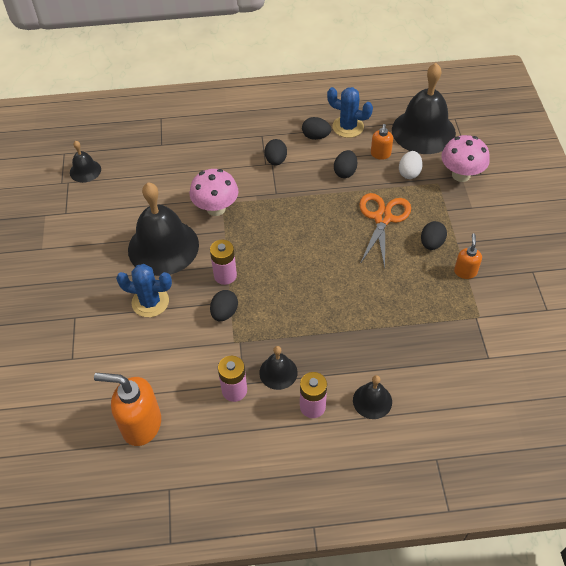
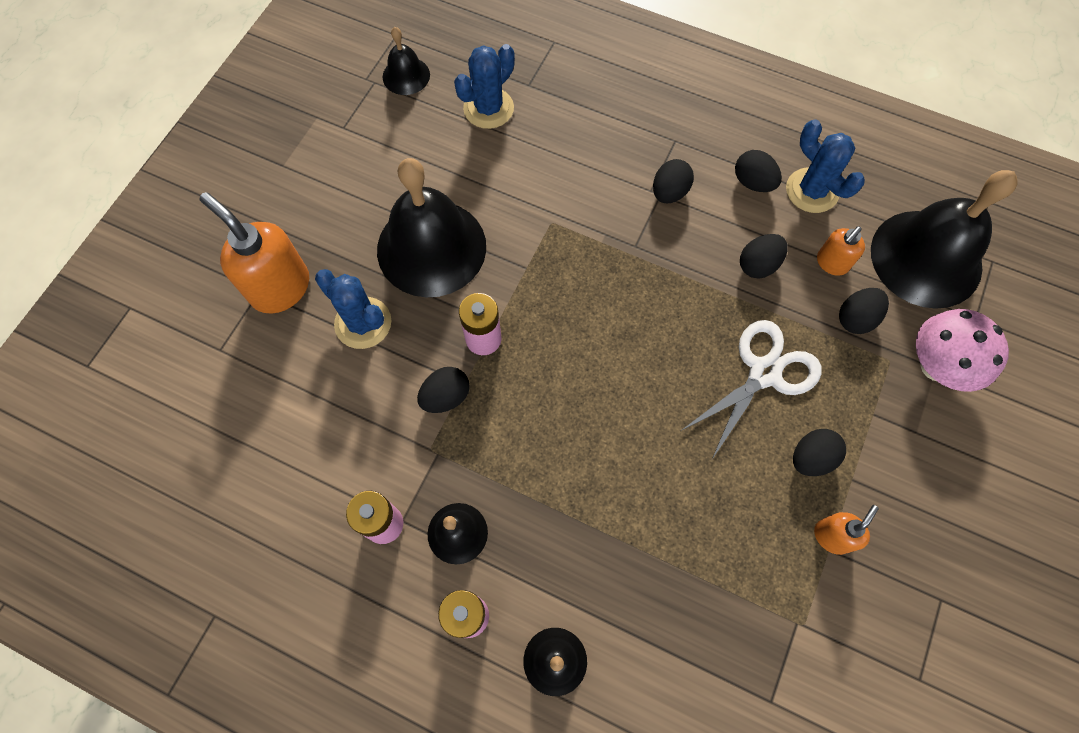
camera: 30 degrees right, 15 degrees up
orange soap dispenser [94,373,161,446] -> orange soap dispenser moved to [200,192,309,313]
pink mushroom [190,169,238,216] -> none
orange scissors [359,193,411,268] -> white scissors [681,320,822,459]
white egg [399,151,423,179] -> black egg [839,288,889,334]
none -> blue cactus [454,44,515,129]

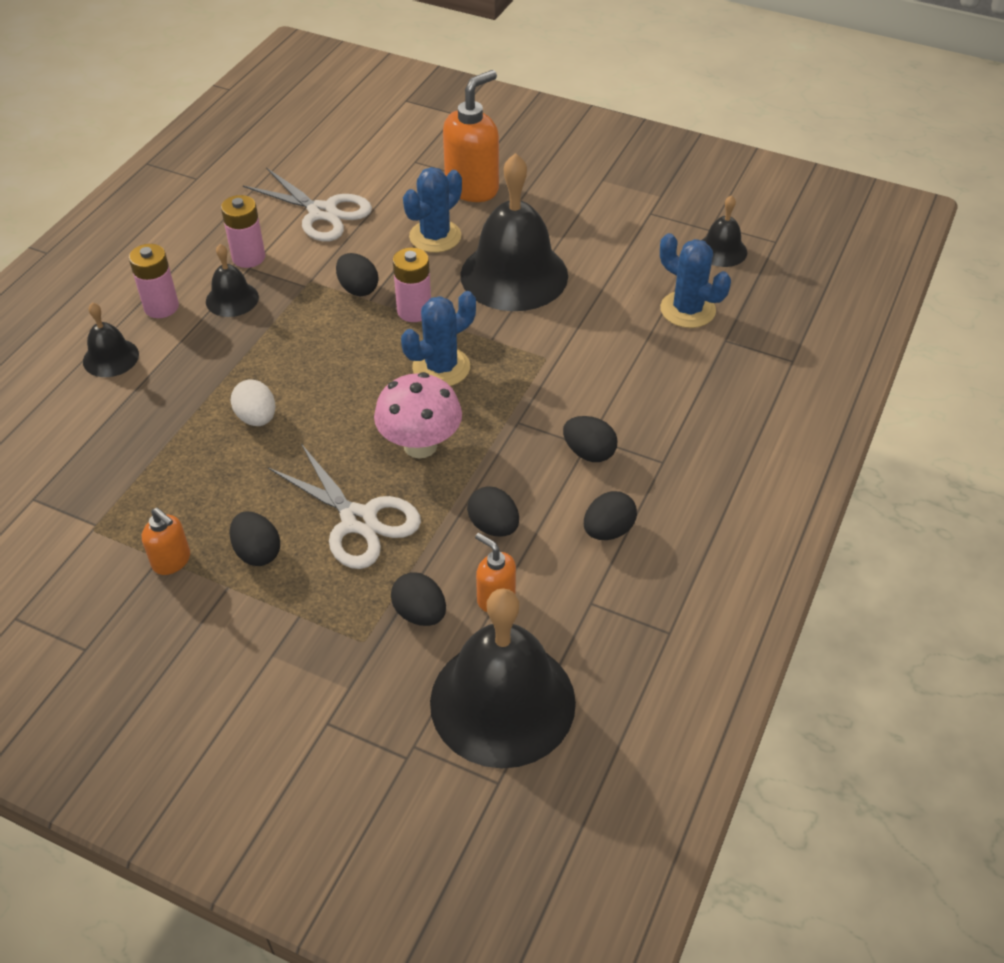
camera: 90 degrees right, 20 degrees down
blue cactus [786,120,865,213] -> blue cactus moved to [401,291,476,386]
pink mushroom [916,309,1009,392] -> pink mushroom moved to [374,372,462,458]
none -> white egg [231,380,275,426]
none -> white scissors [243,168,372,241]

